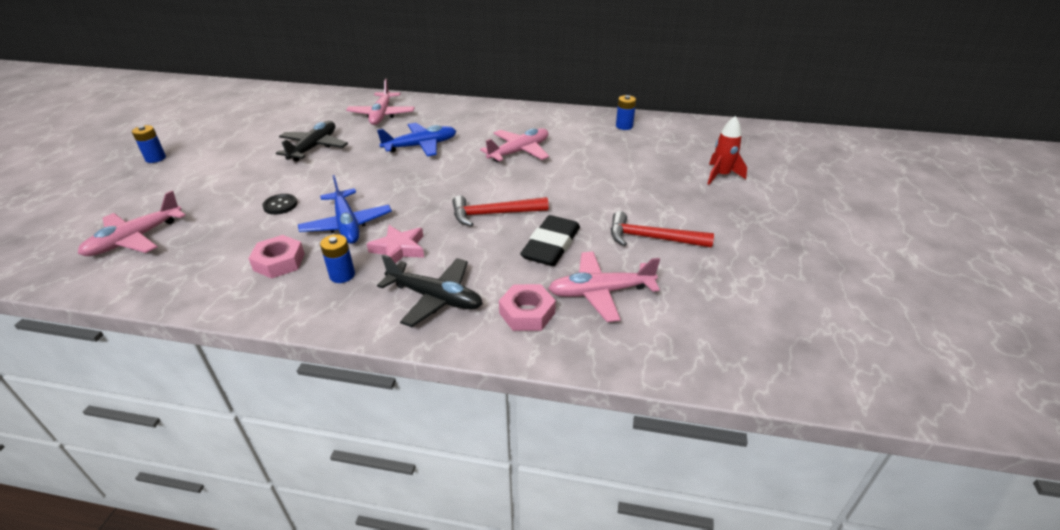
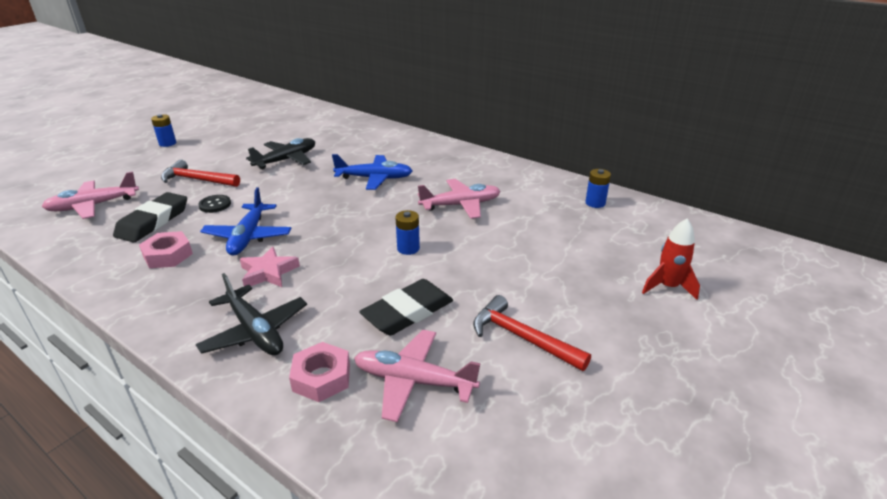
camera: 25 degrees right, 5 degrees down
blue battery [320,234,355,283] -> blue battery moved to [395,210,420,255]
pink plane [346,79,415,125] -> none
red hammer [452,195,549,227] -> red hammer moved to [161,160,240,187]
none -> black eraser [113,192,187,243]

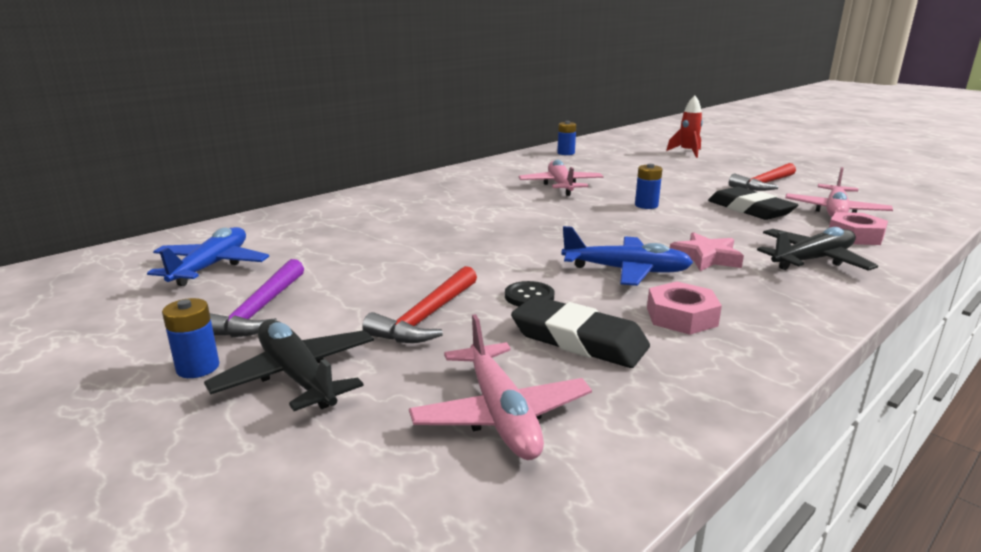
camera: 80 degrees left, 10 degrees down
black plane [246,138,315,169] -> black plane moved to [204,320,374,411]
blue plane [332,154,412,190] -> blue plane moved to [147,227,269,286]
none -> purple hammer [210,259,304,338]

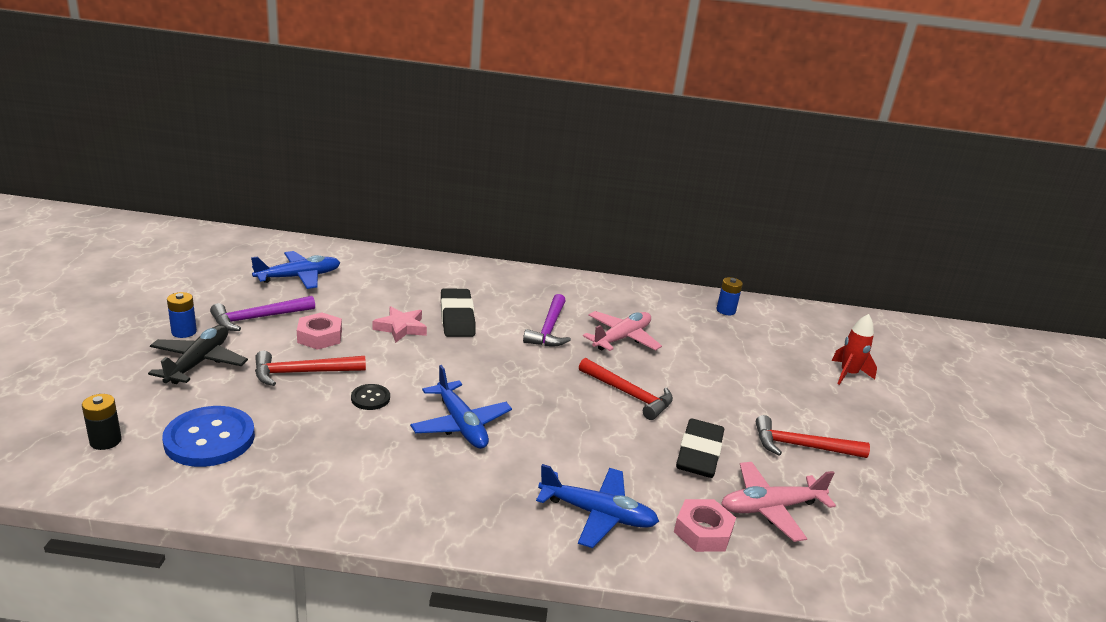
camera: 45 degrees right, 5 degrees up
pink plane [409,314,592,460] -> blue button [162,406,255,467]
black eraser [511,296,650,368] -> black eraser moved to [441,288,476,337]
blue battery [635,164,662,209] -> red hammer [579,358,673,420]
pink nut [647,281,722,335] -> pink nut moved to [297,312,342,350]
pink star [670,232,744,271] -> pink star moved to [373,307,427,343]
black plane [757,227,878,271] -> blue plane [536,464,659,548]
none -> black battery [82,394,122,450]
none -> purple hammer [523,294,571,346]

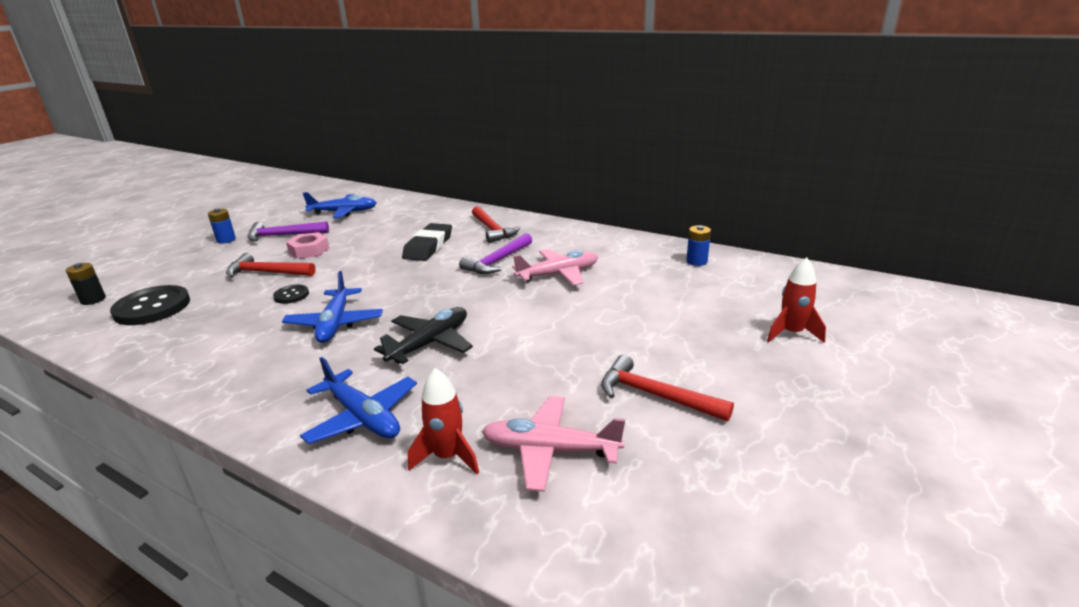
camera: 30 degrees right, 0 degrees up
black plane [148,325,248,384] -> black plane moved to [374,307,473,364]
blue button [162,406,255,467] -> black button [110,285,190,325]
pink star [373,307,427,343] -> none
red hammer [579,358,673,420] -> red hammer moved to [472,206,520,243]
pink nut [674,499,736,552] -> red rocket [408,368,479,474]
black eraser [676,418,725,478] -> none

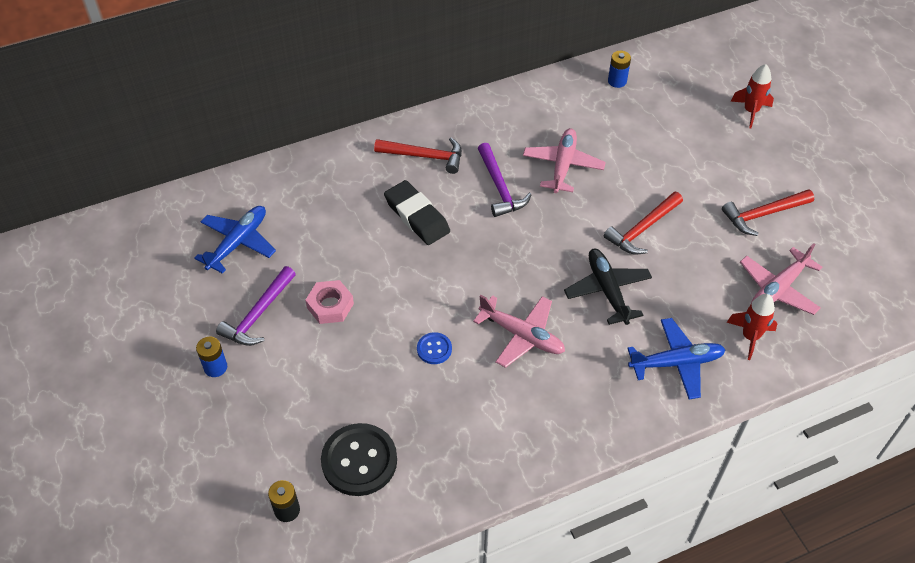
camera: 55 degrees left, 25 degrees up
red hammer [226,253,315,278] -> red hammer moved to [604,192,683,255]
black button [273,285,309,304] -> blue button [417,332,452,364]
blue plane [282,271,383,343] -> pink plane [473,295,565,368]

